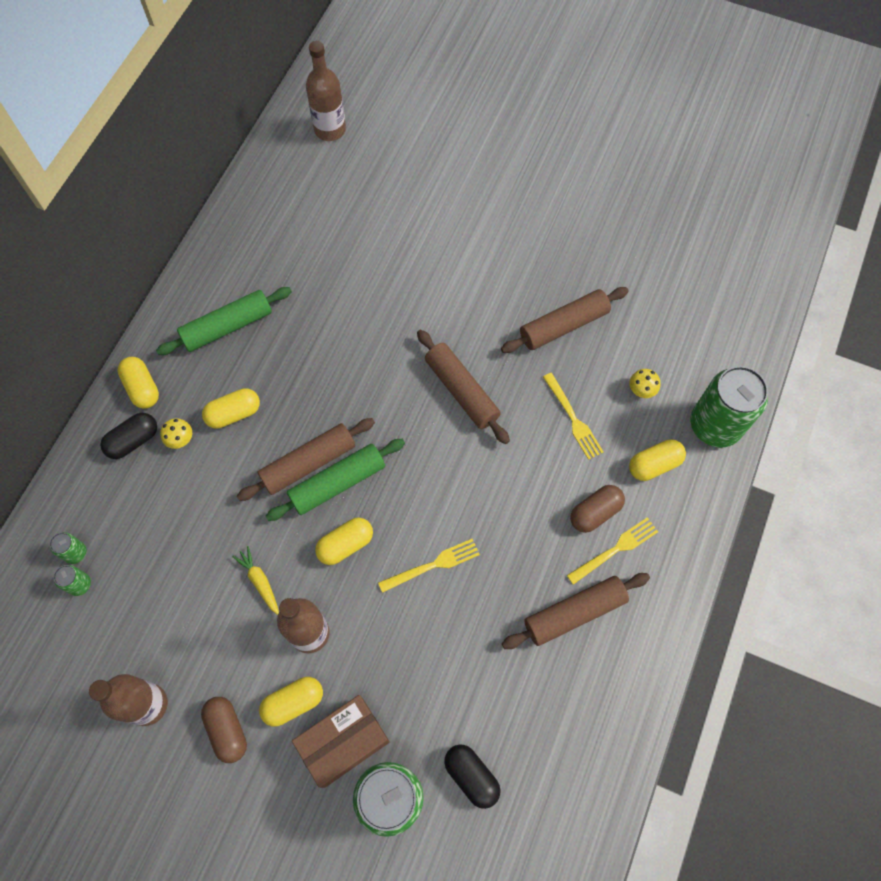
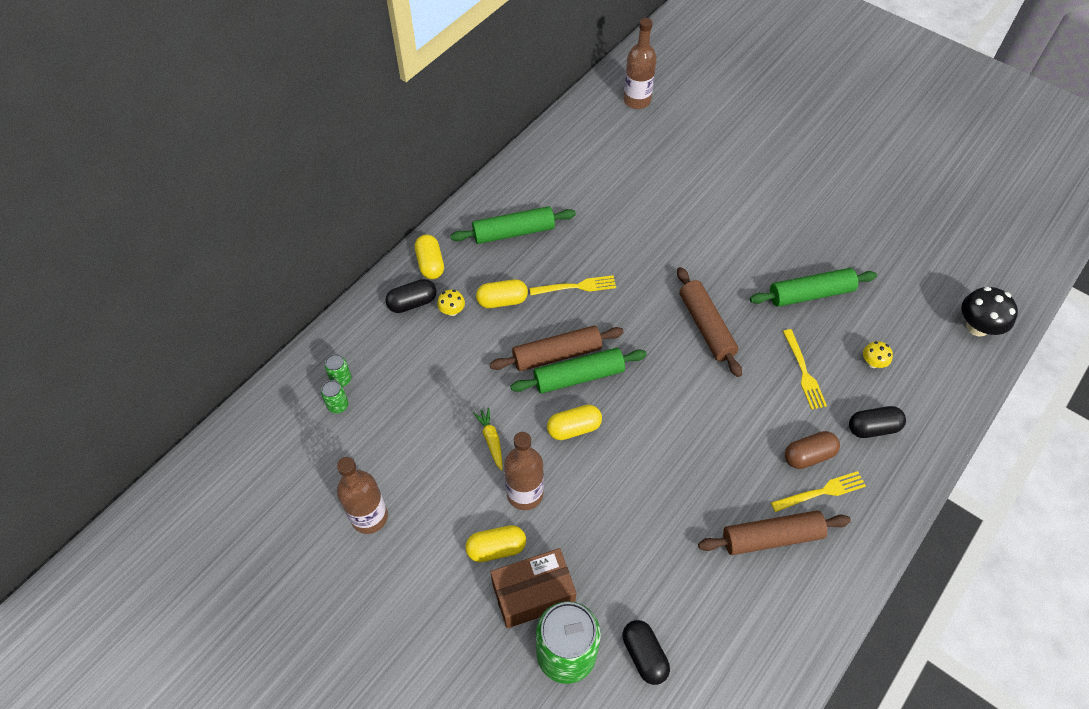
camera: 15 degrees right, 10 degrees down
brown capsule [201,697,247,763] -> none
yellow fork [378,539,480,593] -> yellow fork moved to [529,275,616,295]
brown rolling pin [501,287,629,353] -> green rolling pin [750,268,877,307]
yellow capsule [629,439,686,481] -> black capsule [849,406,906,438]
green can [690,366,768,448] -> none
none -> black mushroom [961,287,1018,336]

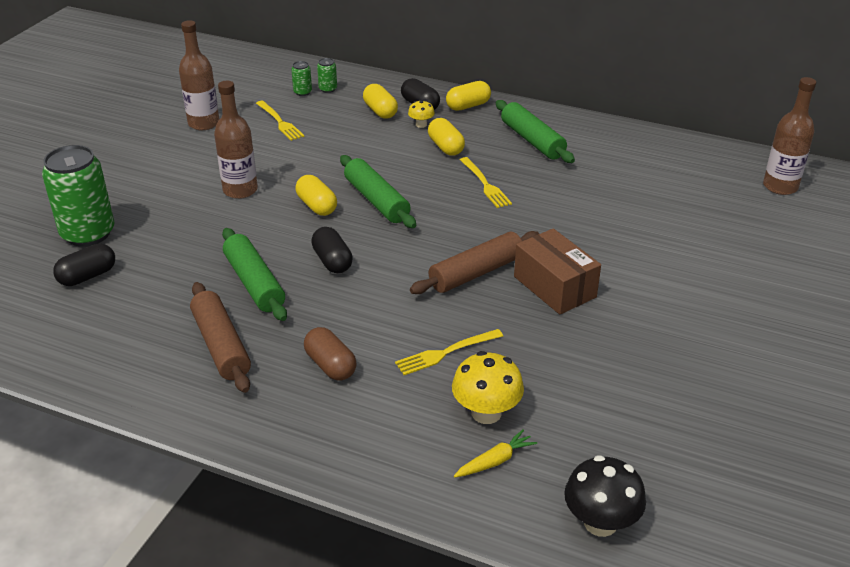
camera: 75 degrees right, 20 degrees down
yellow capsule [466,525,526,562] -> yellow capsule moved to [363,84,398,119]
yellow carrot [473,408,503,471] -> yellow carrot moved to [454,429,537,478]
brown rolling pin [490,326,624,371] -> none
brown box [490,548,576,629] -> brown box moved to [514,228,601,315]
green rolling pin [750,268,877,307] -> green rolling pin moved to [222,228,287,321]
yellow fork [771,471,866,512] -> yellow fork moved to [256,101,305,141]
black capsule [849,406,906,438] -> black capsule moved to [311,227,353,273]
yellow mushroom [863,341,893,368] -> yellow mushroom [452,351,524,424], size x1.84

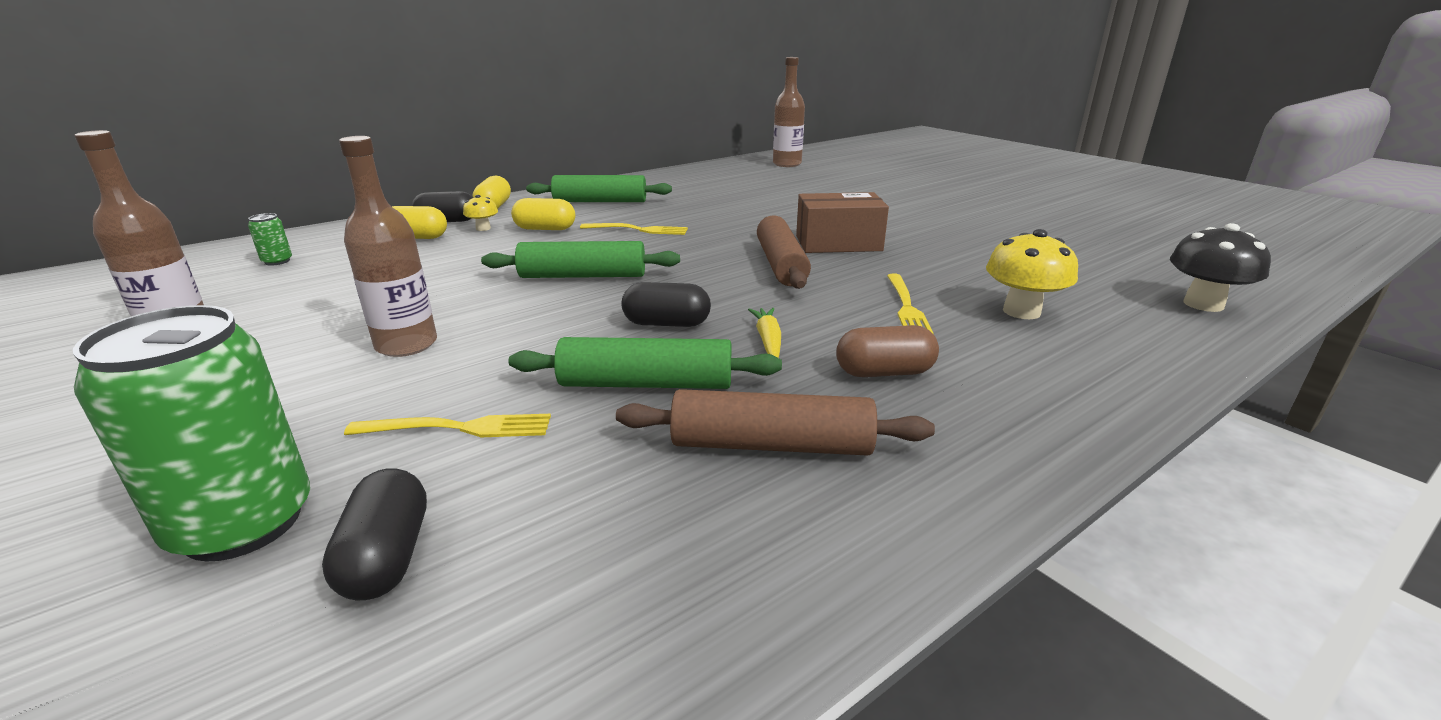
camera: 60 degrees left, 10 degrees down
yellow fork [256,101,305,141] -> yellow fork moved to [344,414,551,437]
yellow capsule [296,175,337,216] -> none
green can [317,58,337,93] -> none
yellow carrot [454,429,537,478] -> yellow carrot moved to [748,308,781,358]

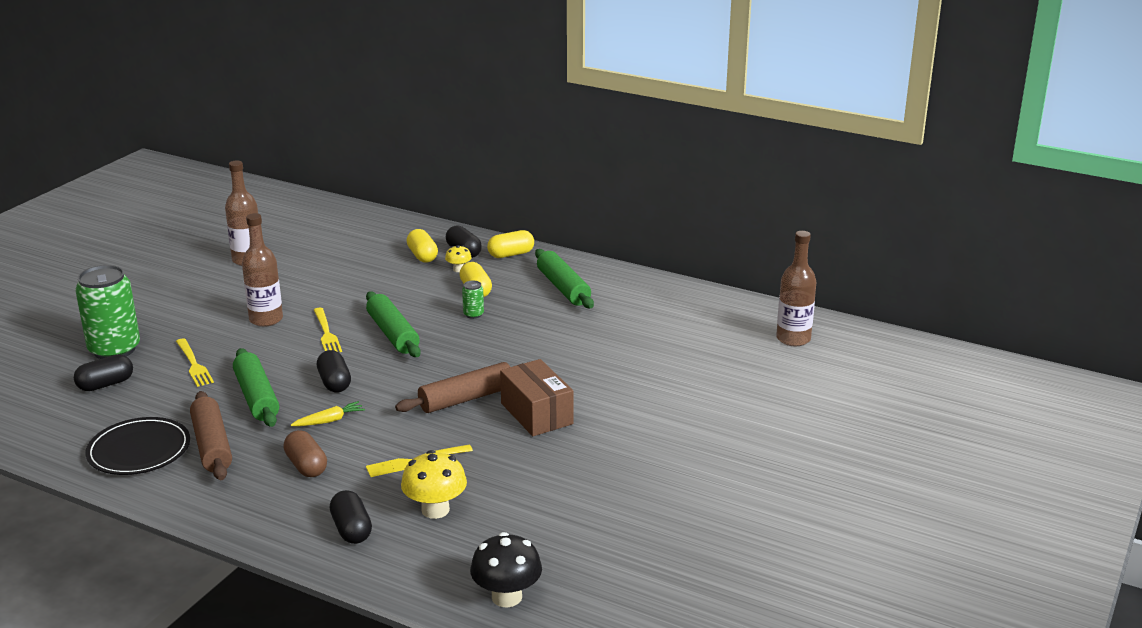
camera: 65 degrees right, 0 degrees up
green can [248,213,292,266] -> green can moved to [462,281,484,319]
yellow fork [580,223,688,235] -> yellow fork moved to [314,308,342,352]
none -> black plate [85,417,190,475]
none -> black capsule [329,490,372,544]

